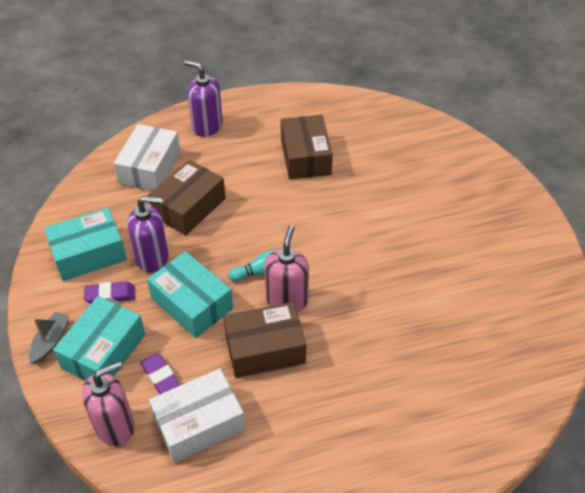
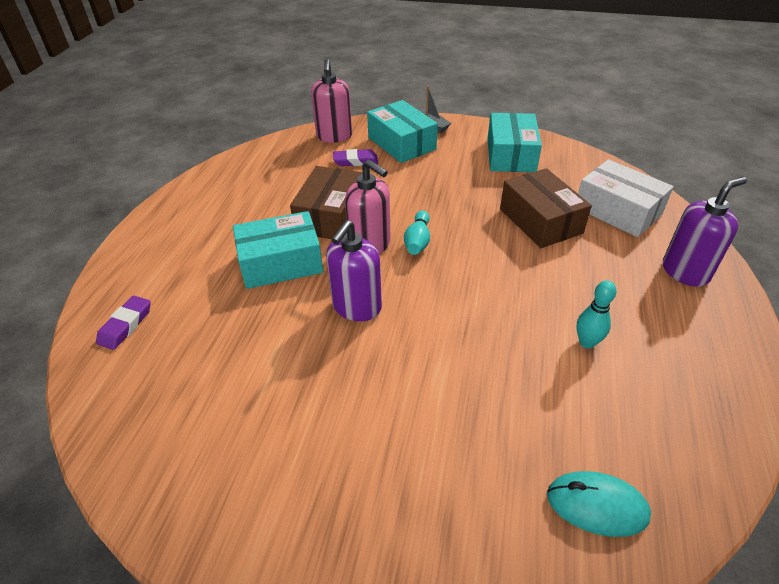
camera: 120 degrees right, 5 degrees down
purple eraser [84,281,135,304] -> purple eraser moved to [96,296,151,350]
purple soap dispenser [128,196,169,273] -> purple soap dispenser moved to [326,220,382,321]
turquoise box [147,251,233,338] -> turquoise box moved to [233,211,323,289]
white box [149,368,245,463] -> none
brown box [281,115,333,179] -> turquoise bowling pin [576,280,616,348]
none -> turquoise mouse [547,471,651,537]

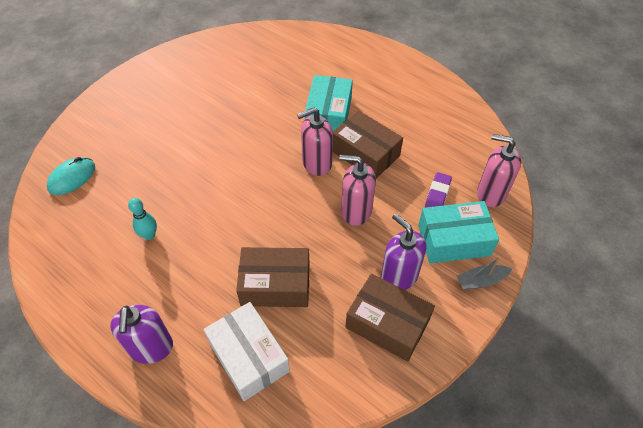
camera: 115 degrees right, 10 degrees up
purple eraser [96,296,151,350] -> none
purple soap dispenser [326,220,382,321] -> purple soap dispenser moved to [381,213,426,290]
turquoise bowling pin [404,210,430,255] -> none
turquoise box [487,113,542,172] -> brown box [345,274,435,361]
white box [578,159,674,237] -> white box turned 75 degrees clockwise [204,302,290,401]
none -> pink soap dispenser [339,155,376,226]

